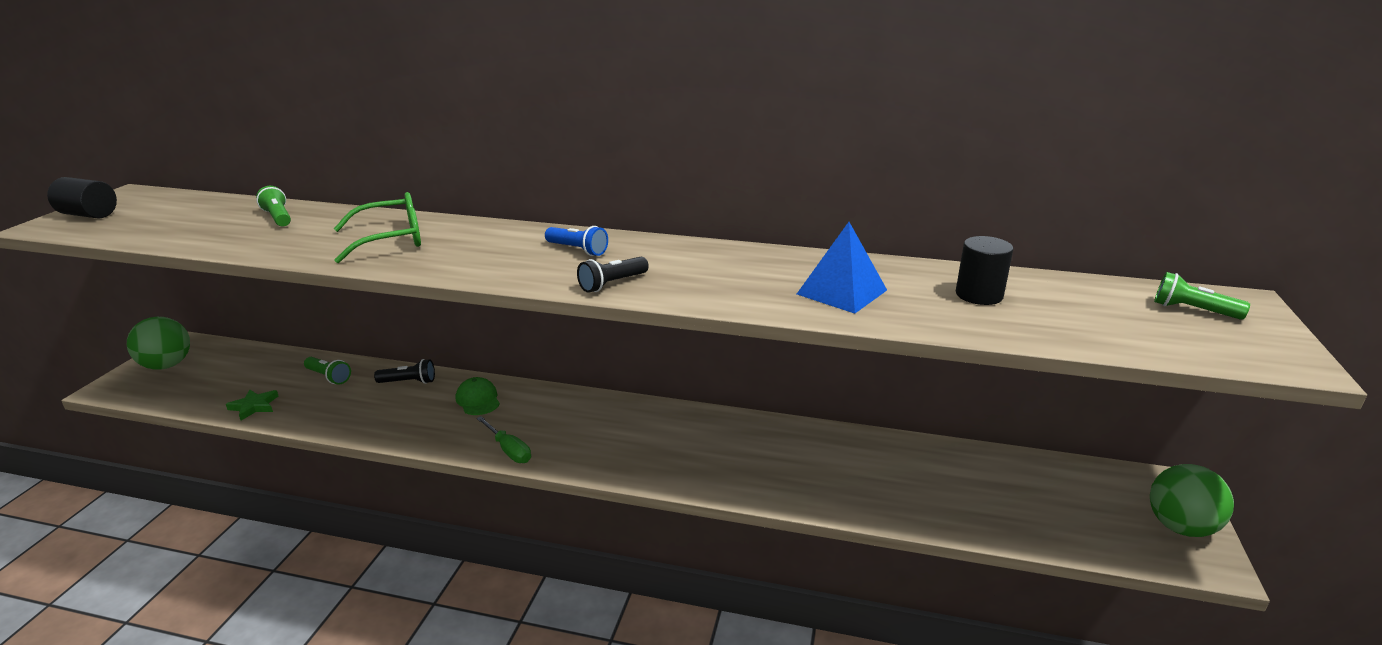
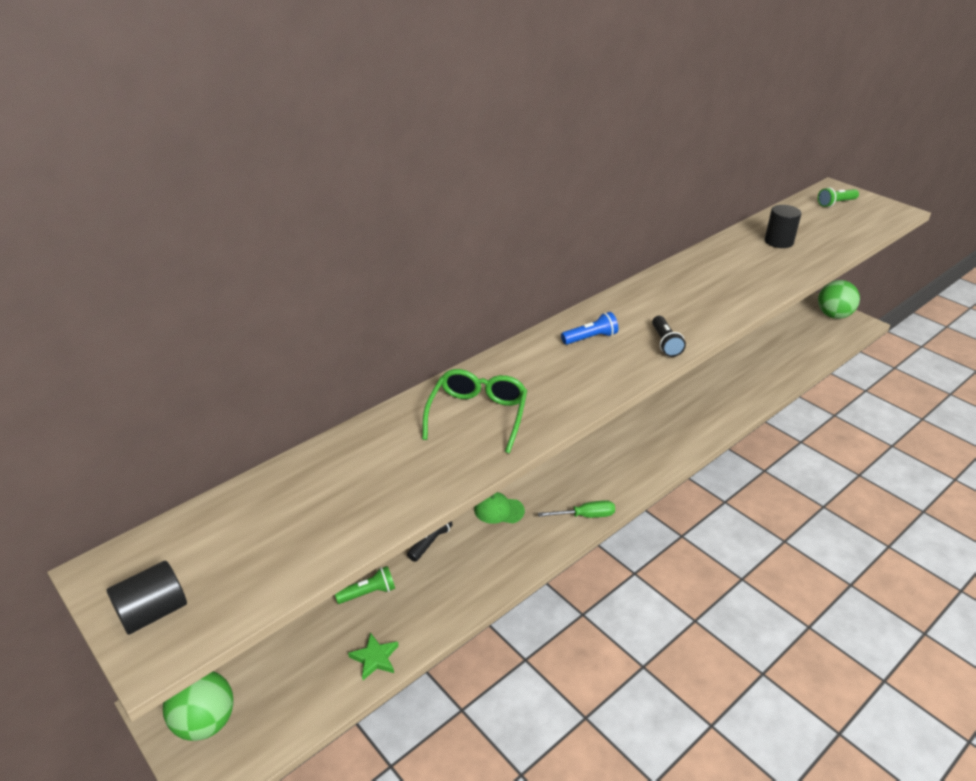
camera: 55 degrees left, 10 degrees up
green flashlight [256,186,291,227] -> none
blue pyramid [797,222,887,314] -> none

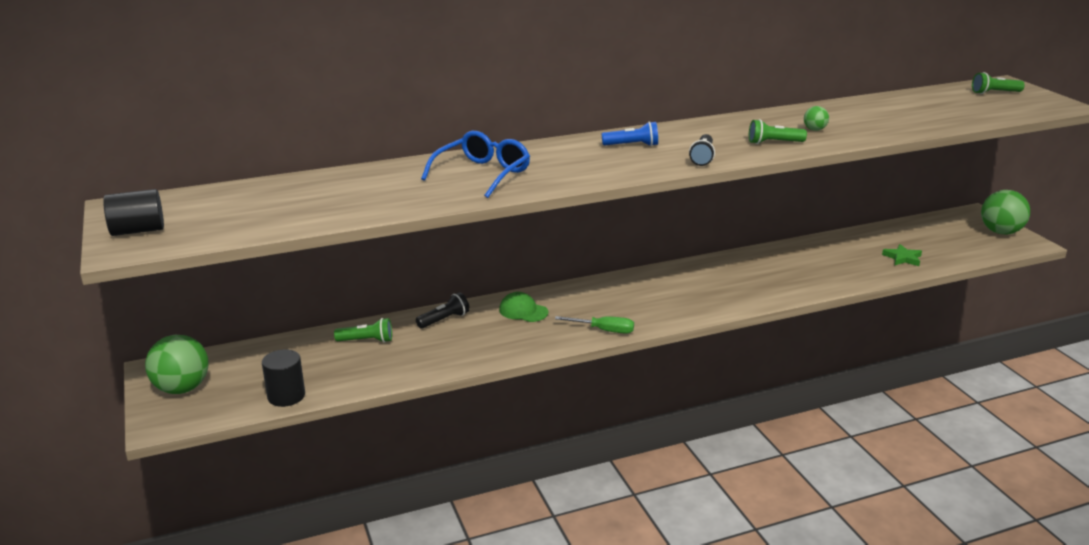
camera: 20 degrees right, 10 degrees down
green star [348,632,398,680] -> green star moved to [882,244,922,266]
green glasses [422,369,527,453] -> blue glasses [421,131,530,198]
black cylinder [765,205,801,248] -> black cylinder moved to [262,349,305,407]
none -> green flashlight [749,119,807,144]
none -> green ball [804,106,829,131]

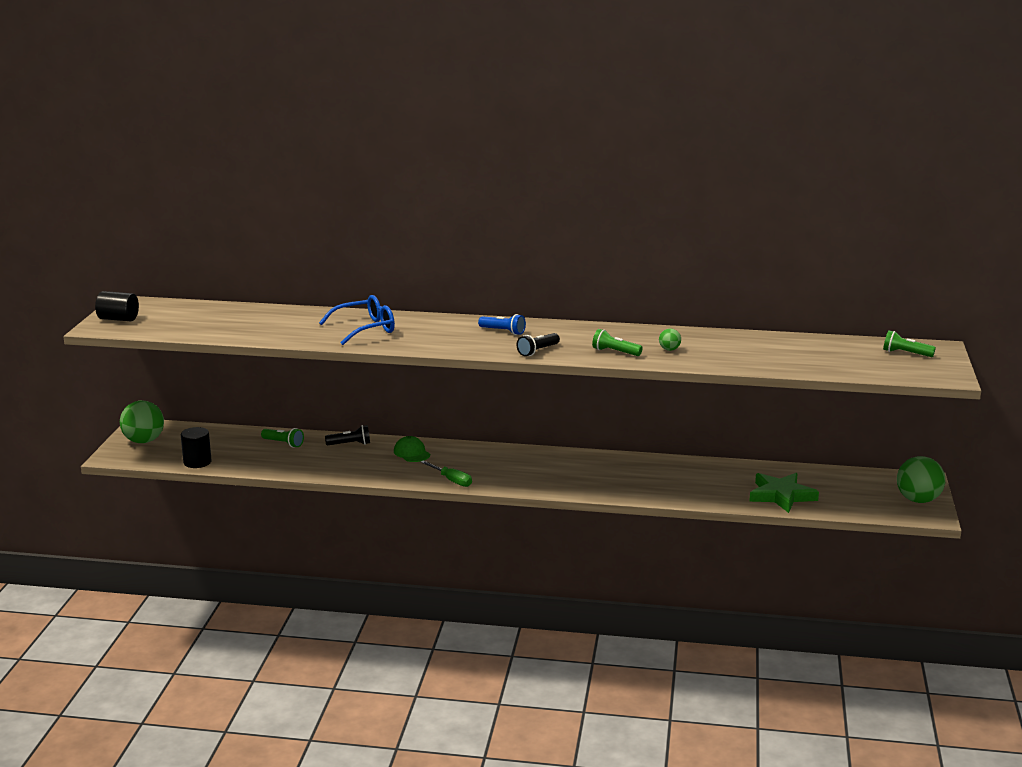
camera: 30 degrees right, 5 degrees down
green star [882,244,922,266] -> green star [749,473,819,513], size x1.80

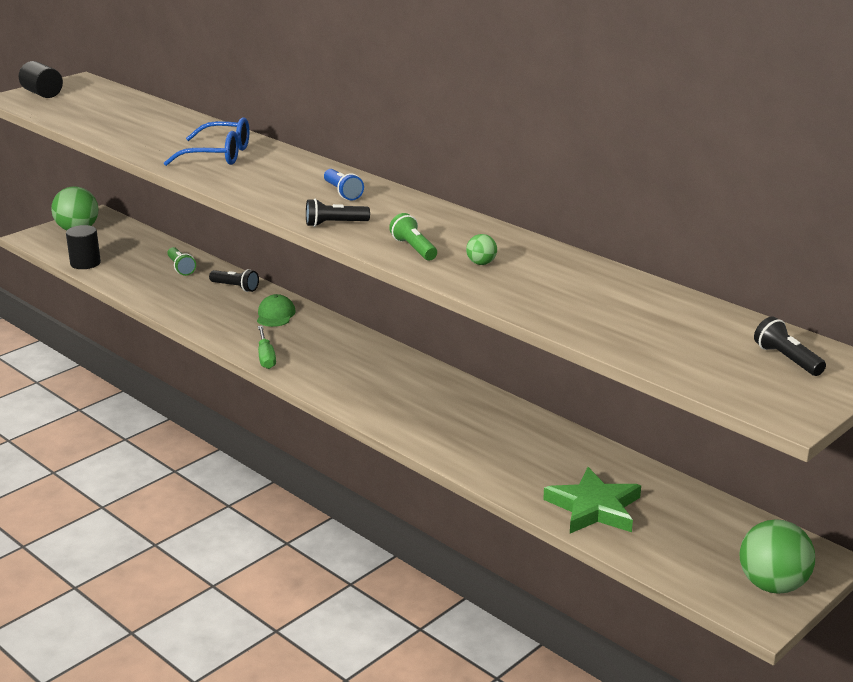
camera: 35 degrees right, 5 degrees up
green flashlight [883,330,936,357] -> black flashlight [754,317,826,376]

